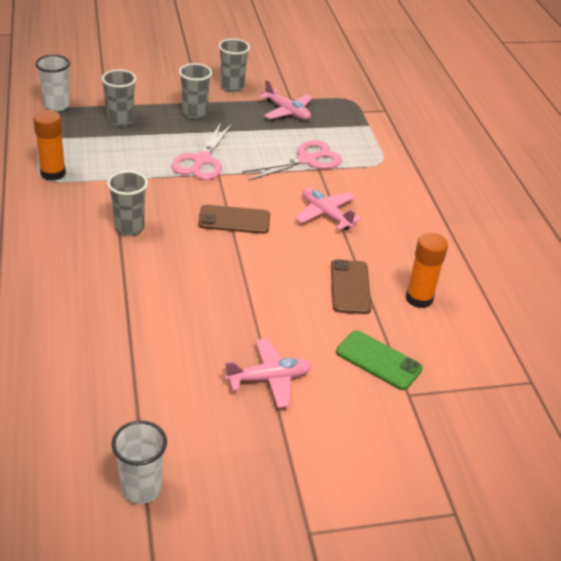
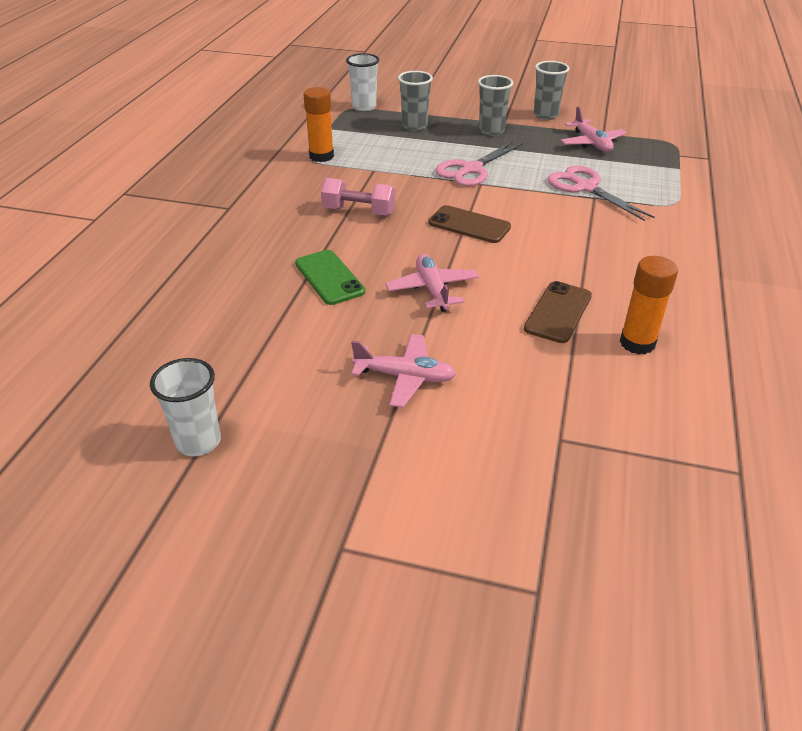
camera: 30 degrees right, 0 degrees up
grey cup [107,171,148,236] -> pink dumbbell [321,178,395,216]
pink scissors [242,140,342,181] -> pink scissors turned 120 degrees counterclockwise [548,165,655,221]
pink plane [295,188,361,230] -> pink plane moved to [385,254,479,312]
green phone [336,330,423,390] -> green phone moved to [295,250,365,305]

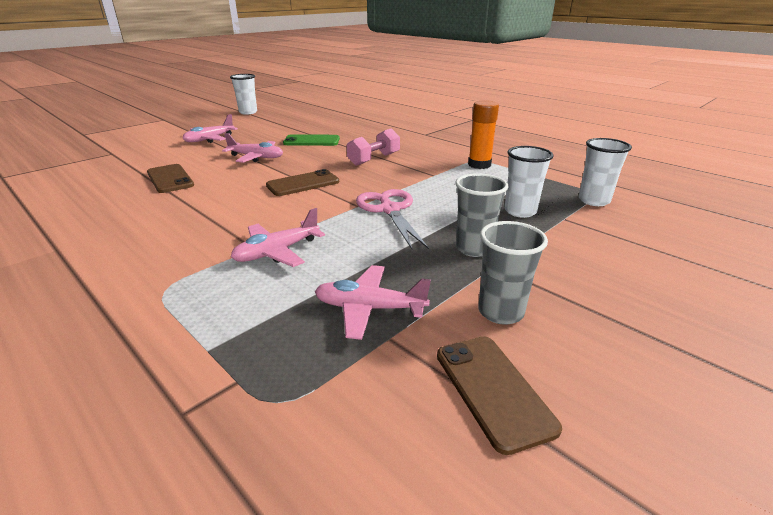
camera: 120 degrees right, 10 degrees down
grey cup [398,71,433,131] -> white cup [505,146,553,218]
pink scissors [548,165,655,221] -> pink plane [231,208,325,267]
orange glue stick [620,256,678,355] -> none
none -> brown phone [437,337,562,455]

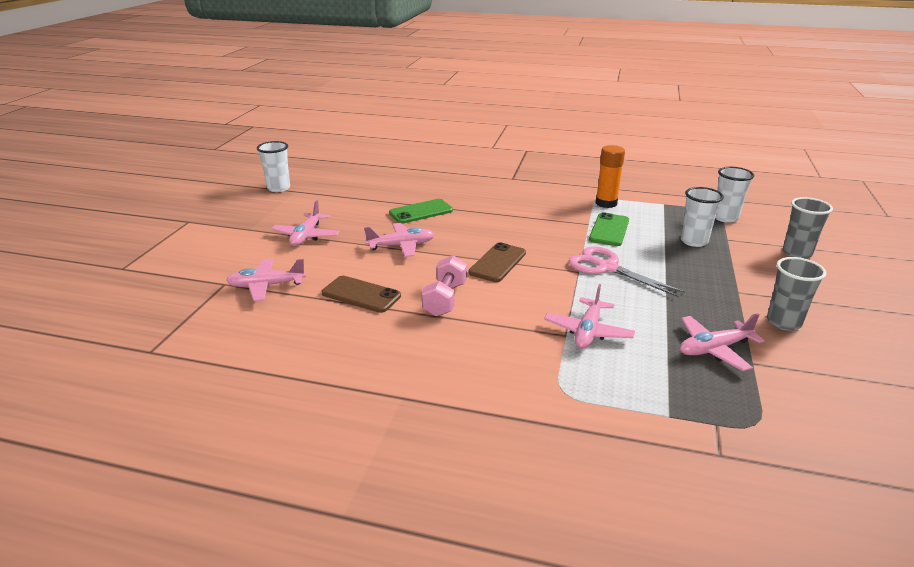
camera: 30 degrees left, 0 degrees up
pink dumbbell [347,128,400,166] -> pink dumbbell moved to [422,255,467,316]
brown phone [437,337,562,455] -> none
grey cup [455,173,508,257] -> grey cup moved to [783,197,833,259]
none -> pink plane [226,259,306,301]
none -> green phone [589,212,629,246]

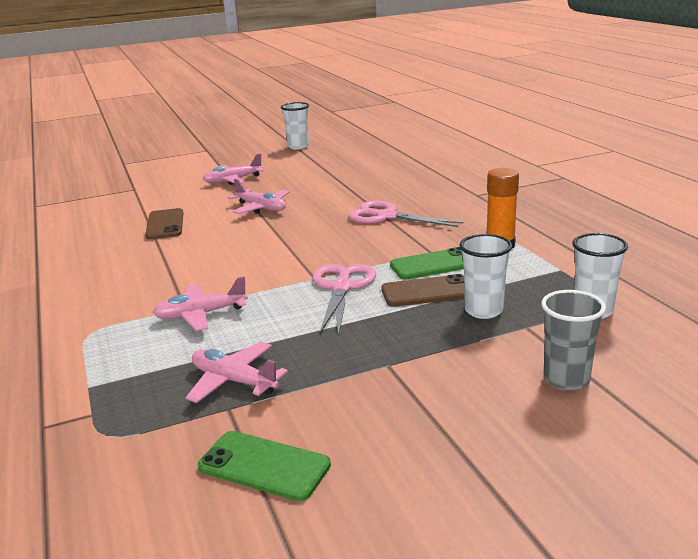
camera: 55 degrees right, 5 degrees down
pink plane [226,259,306,301] -> none
green phone [389,199,453,224] -> green phone moved to [198,431,331,501]
pink dumbbell [422,255,467,316] -> none
brown phone [468,242,526,282] -> brown phone moved to [381,274,464,307]
grey cup [767,257,827,331] -> none
none -> pink scissors [348,201,464,227]

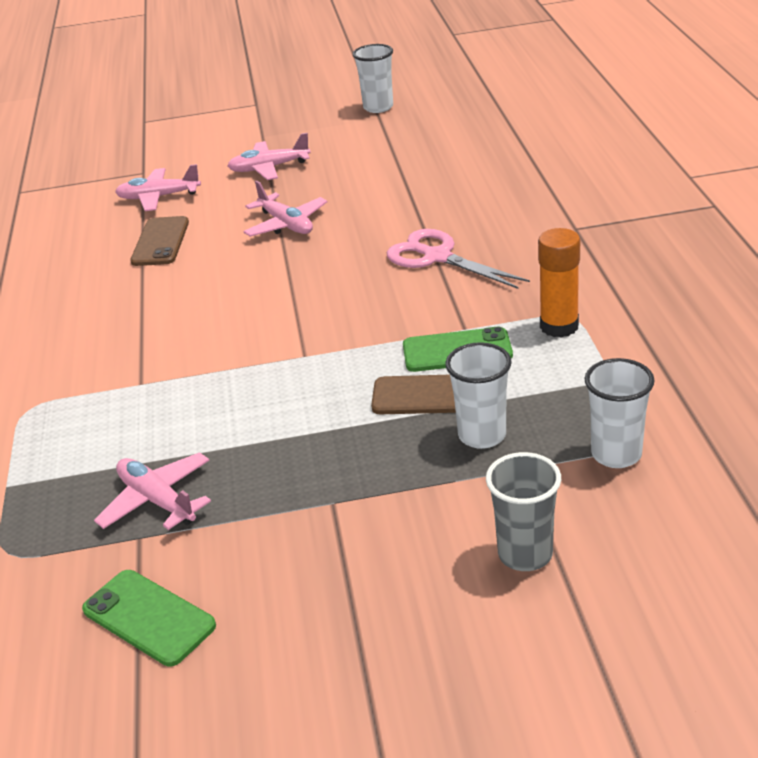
camera: 15 degrees right, 10 degrees up
pink plane [152,276,248,331] -> pink plane moved to [115,164,201,211]
pink scissors [312,264,376,336] -> none

